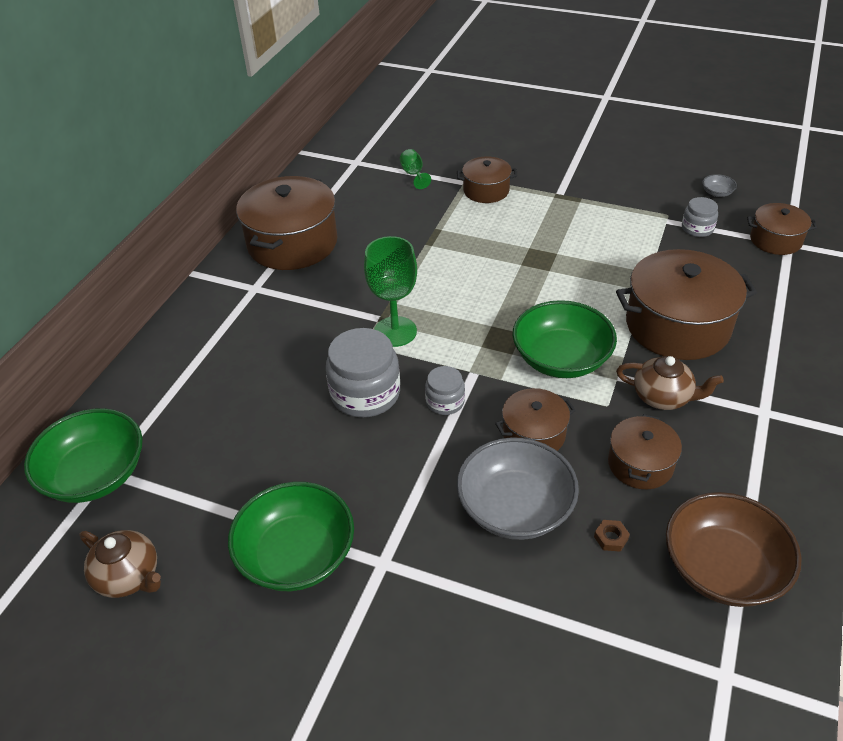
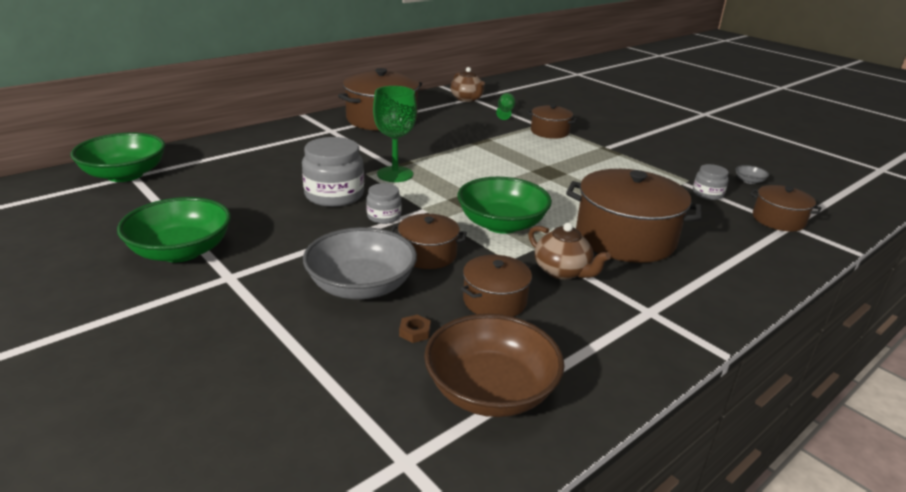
camera: 25 degrees right, 15 degrees down
brown teapot [79,530,161,598] -> brown teapot moved to [451,67,485,102]

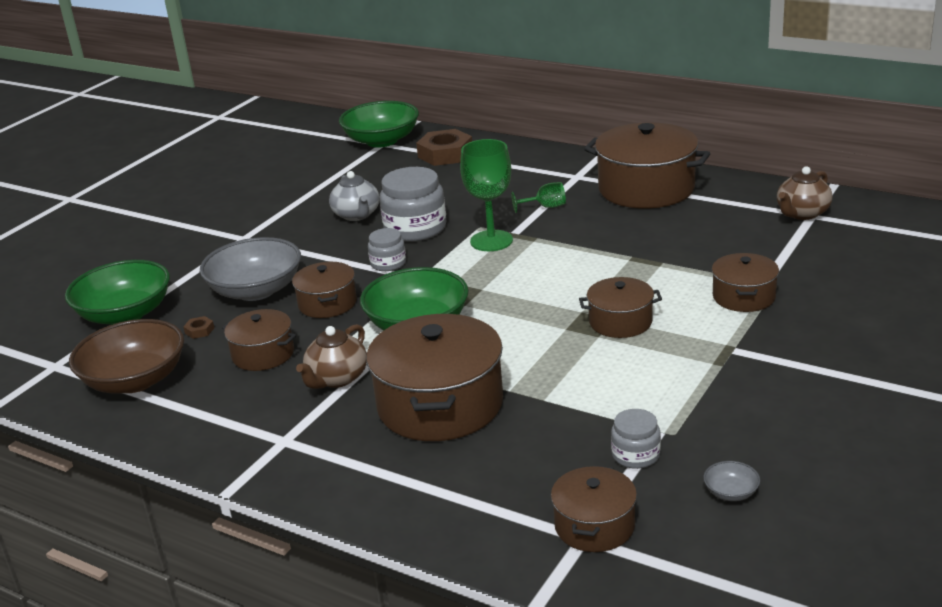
camera: 75 degrees right, 0 degrees up
green bowl [117,197,231,262] -> green bowl moved to [65,260,170,325]
green goblet [496,93,515,120] -> green goblet moved to [511,182,566,213]
none -> grey teapot [329,171,380,221]
none -> brown nut [416,129,472,166]
none -> brown pot [579,277,662,338]

